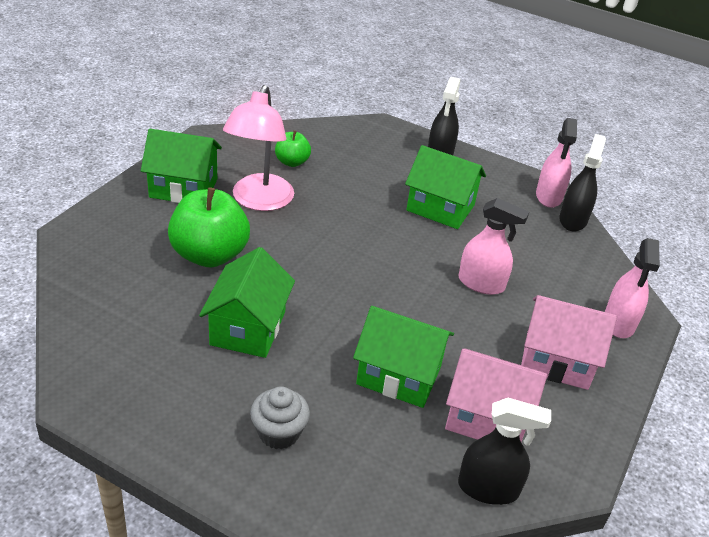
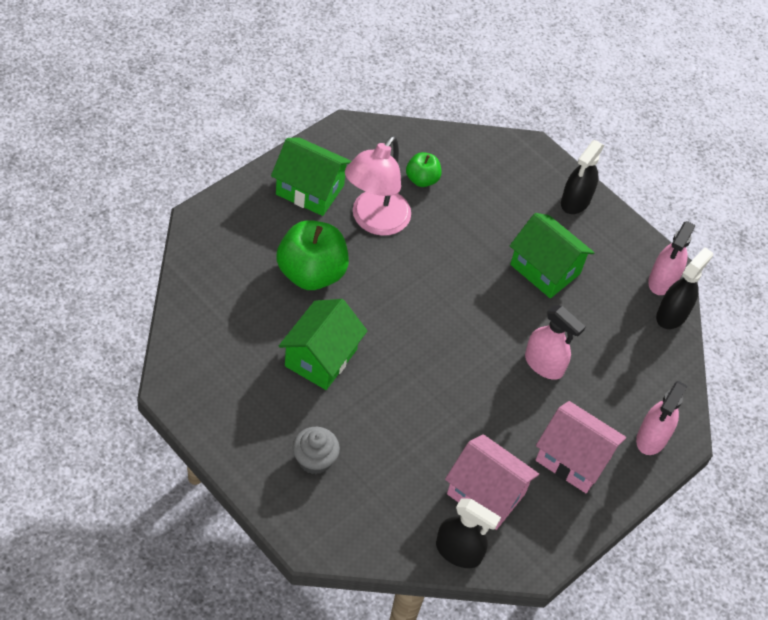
camera: 15 degrees right, 15 degrees up
green house [353,306,454,408] -> none

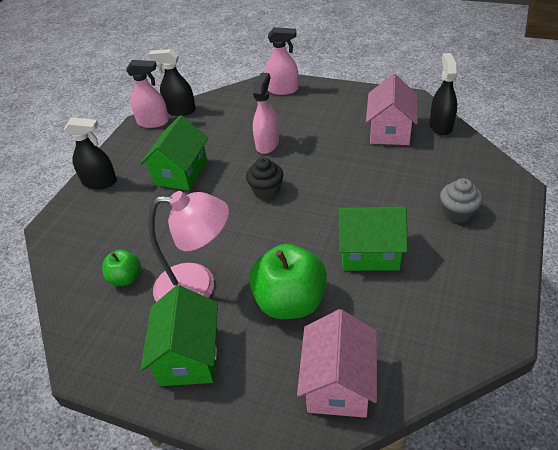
camera: 105 degrees left, 10 degrees down
pink house [536,401,626,493] -> pink house moved to [297,309,377,418]
none -> black cupcake [246,157,283,199]

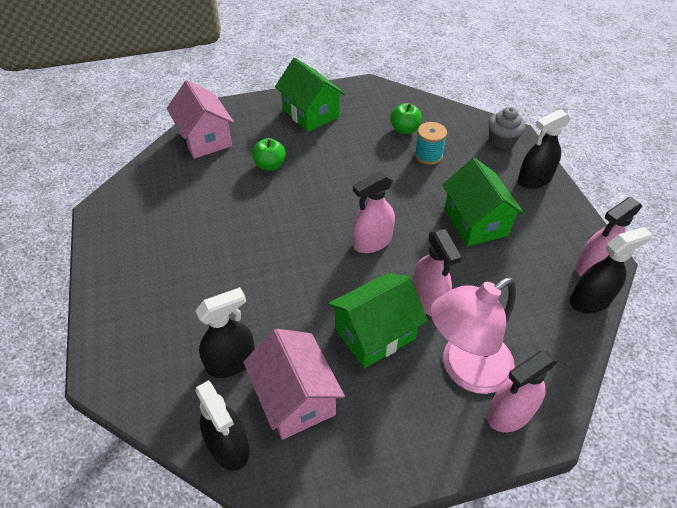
camera: 140 degrees right, 5 degrees up
pink lamp [148,191,229,302] -> pink lamp moved to [430,278,516,394]
black cupcake [246,157,283,199] -> pink spray bottle [353,171,395,253]
green apple [249,244,327,319] -> green apple [252,138,286,171], size x0.53
green house [338,207,407,271] -> green house moved to [328,273,428,368]
grey cupcake [440,178,483,223] -> grey cupcake moved to [488,107,525,149]
none -> black spray bottle [195,287,255,378]
none -> turquoise spool [415,122,447,165]

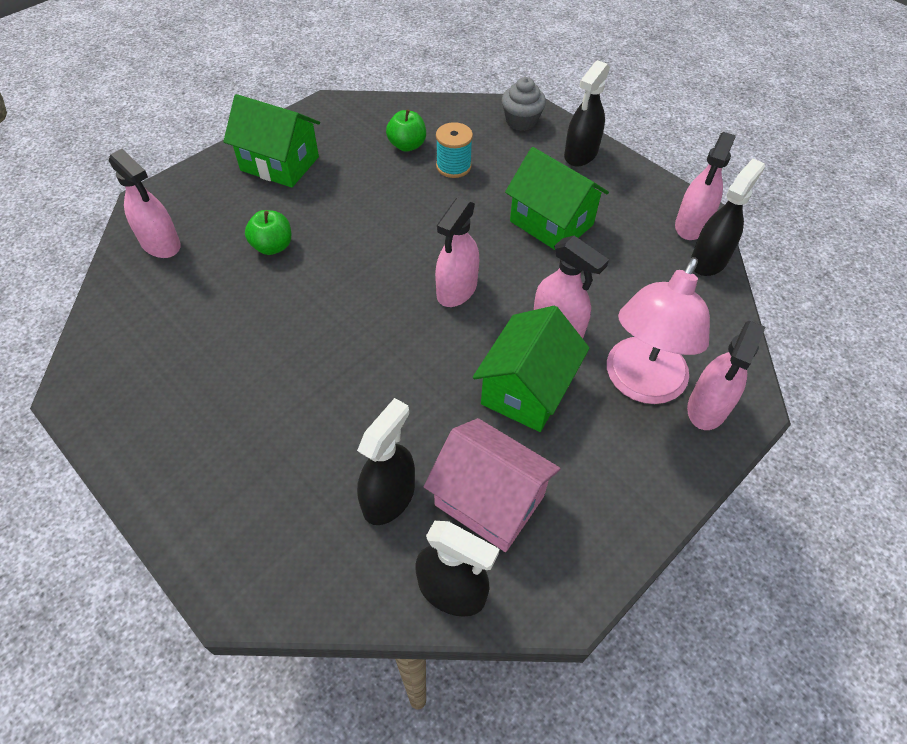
camera: 30 degrees left, 5 degrees up
pink house [167,80,234,159] -> pink spray bottle [109,149,181,258]

